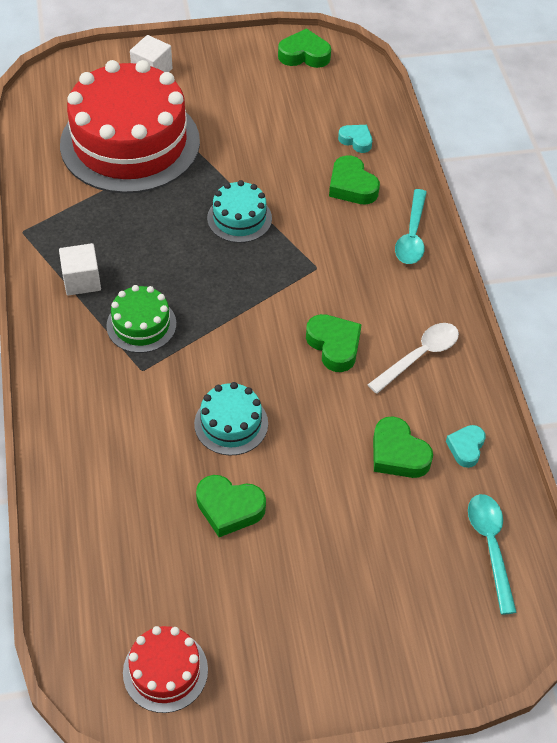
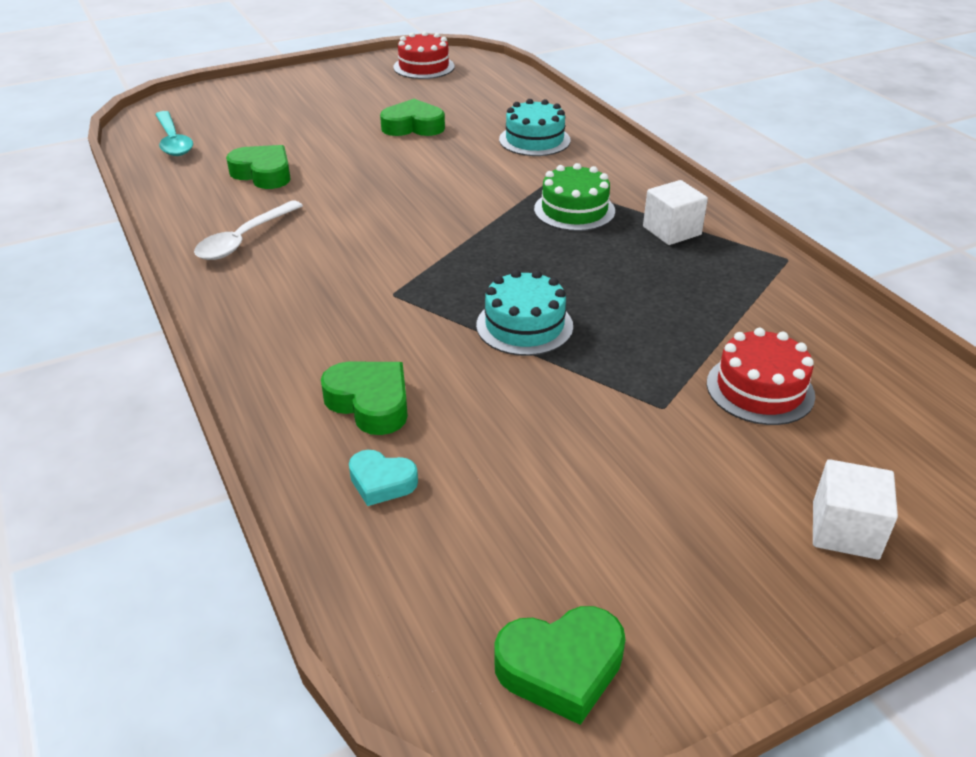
camera: 165 degrees right, 15 degrees down
red cake [60,60,200,194] -> red cake [707,328,815,425], size x0.44
turquoise cake [194,382,268,455] -> turquoise cake moved to [499,99,571,156]
green heart [306,314,362,372] -> none
turquoise spoon [395,189,427,264] -> none
turquoise heart [446,425,485,468] -> none

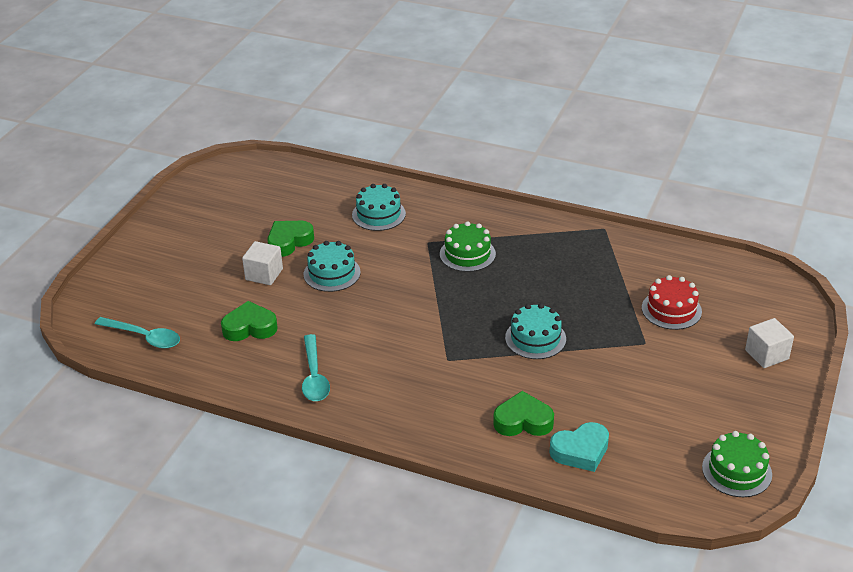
camera: 40 degrees left, 0 degrees up
white spoon [194,200,303,260] -> turquoise spoon [302,334,330,401]
turquoise heart [349,450,418,506] -> turquoise heart [549,422,609,472], size x1.53
red cake [393,31,455,79] -> none
green heart [494,606,626,725] -> green cake [702,431,772,497]
white cube [643,180,708,245] -> white cube moved to [242,241,283,285]
none -> turquoise cake [304,241,361,292]

